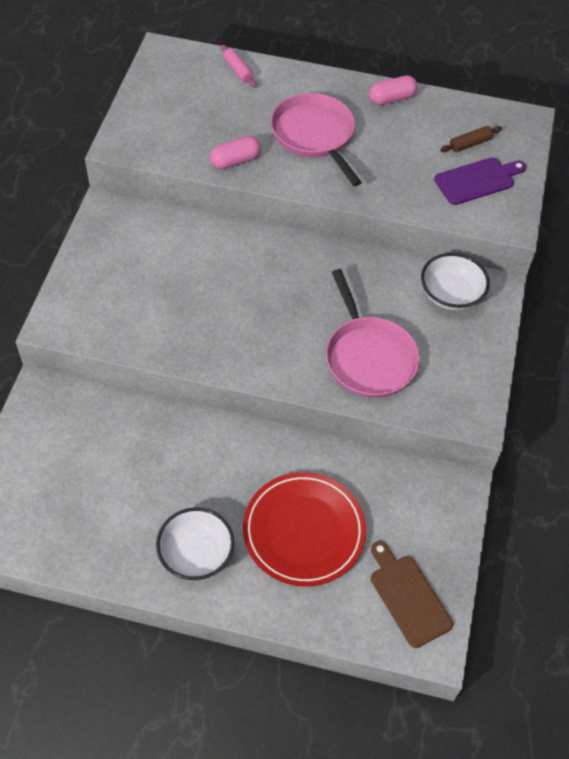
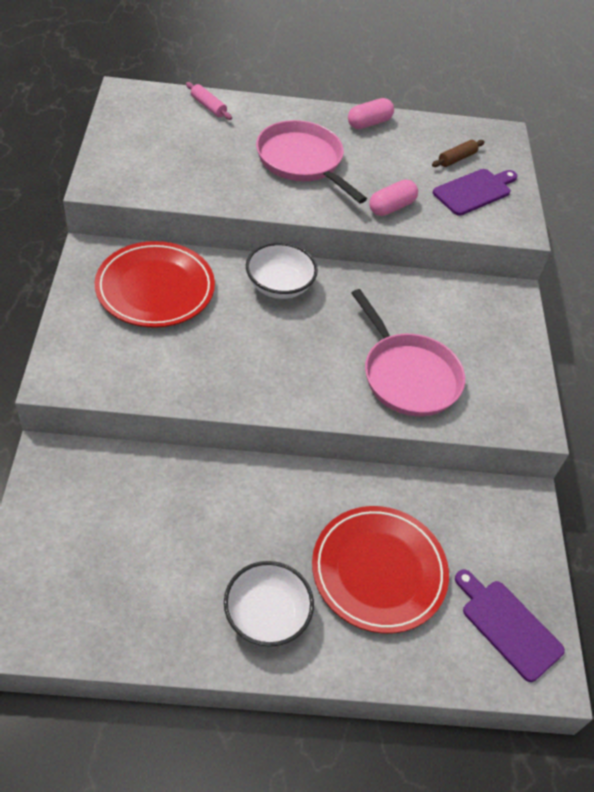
camera: 15 degrees left, 5 degrees down
pink capsule [210,136,261,169] -> pink capsule moved to [369,179,418,216]
brown cutting board [371,541,453,648] -> purple cutting board [455,569,565,682]
white bowl [421,253,490,310] -> white bowl moved to [246,242,318,299]
none -> red plate [95,241,215,328]

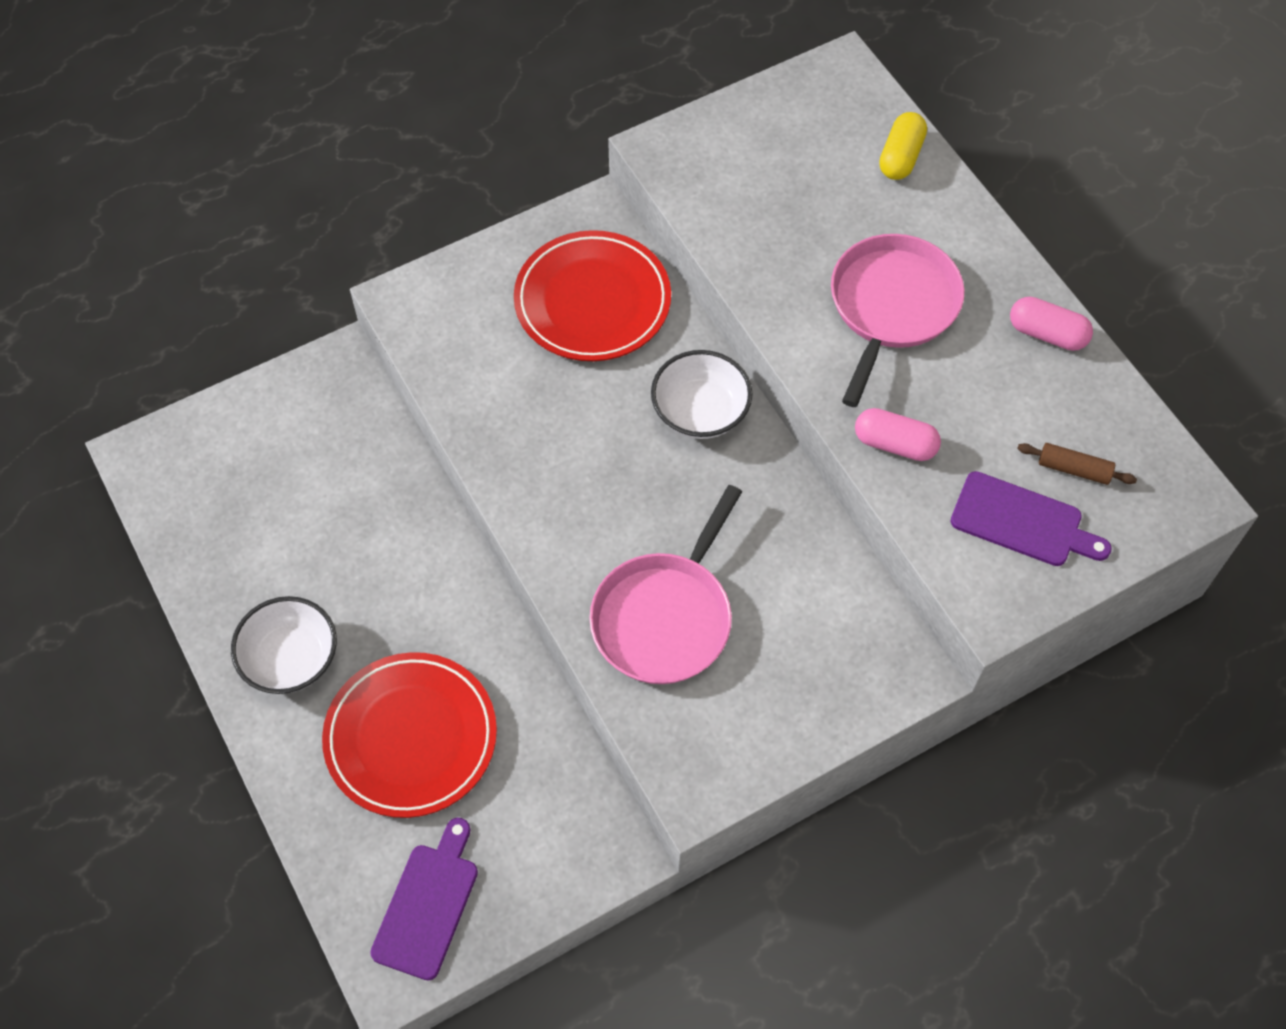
camera: 65 degrees right, 10 degrees up
pink rolling pin [186,82,232,120] -> yellow capsule [879,112,927,180]

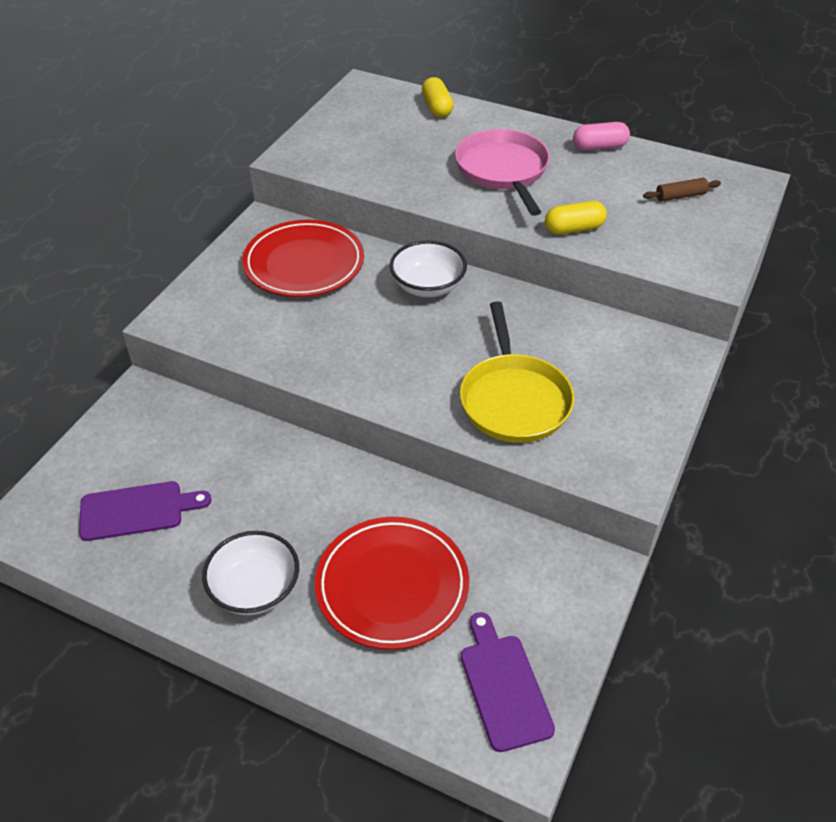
camera: 35 degrees left, 15 degrees down
pink pan [589,485,742,684] -> yellow pan [460,301,574,443]
pink capsule [855,408,941,461] -> yellow capsule [545,201,607,235]
purple cutting board [951,471,1112,566] -> purple cutting board moved to [79,481,211,541]

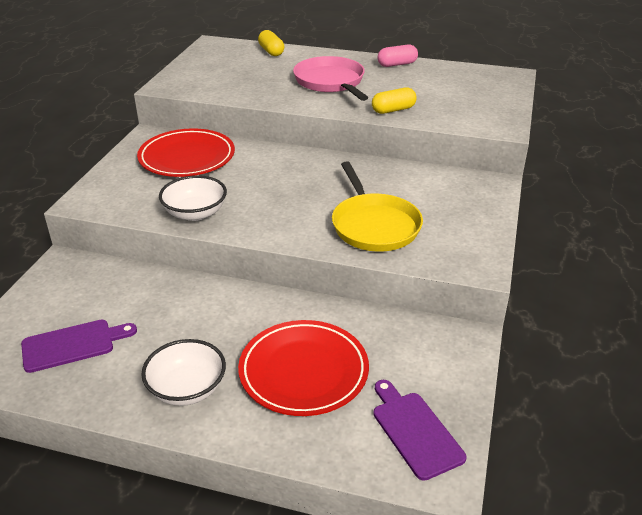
camera: 10 degrees left, 10 degrees down
white bowl [390,241,467,297] -> white bowl moved to [159,175,227,221]
brown rolling pin [643,178,721,201] -> none

